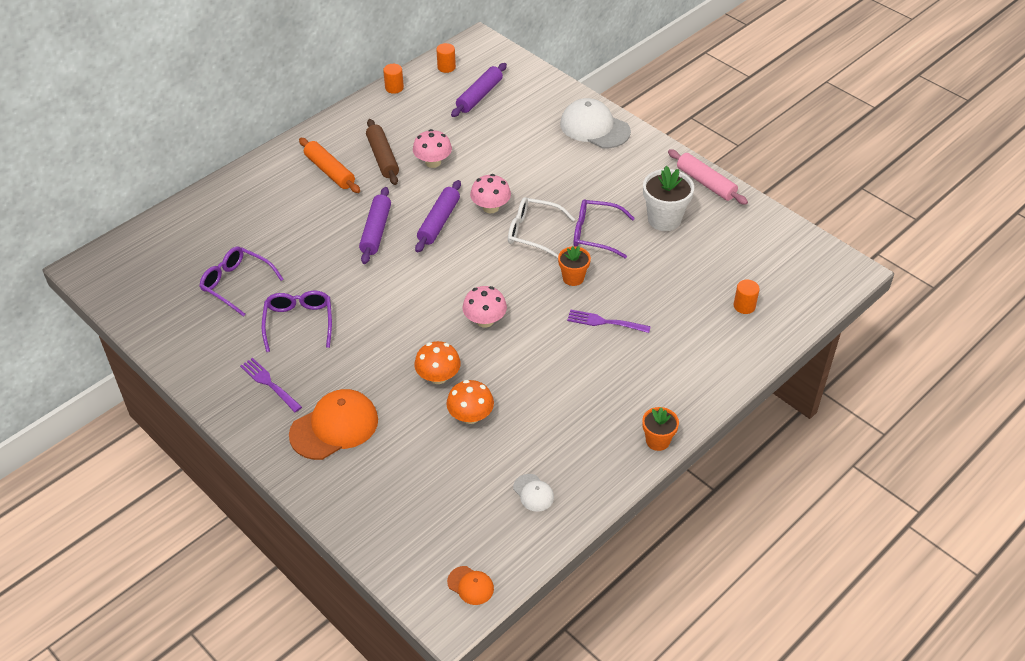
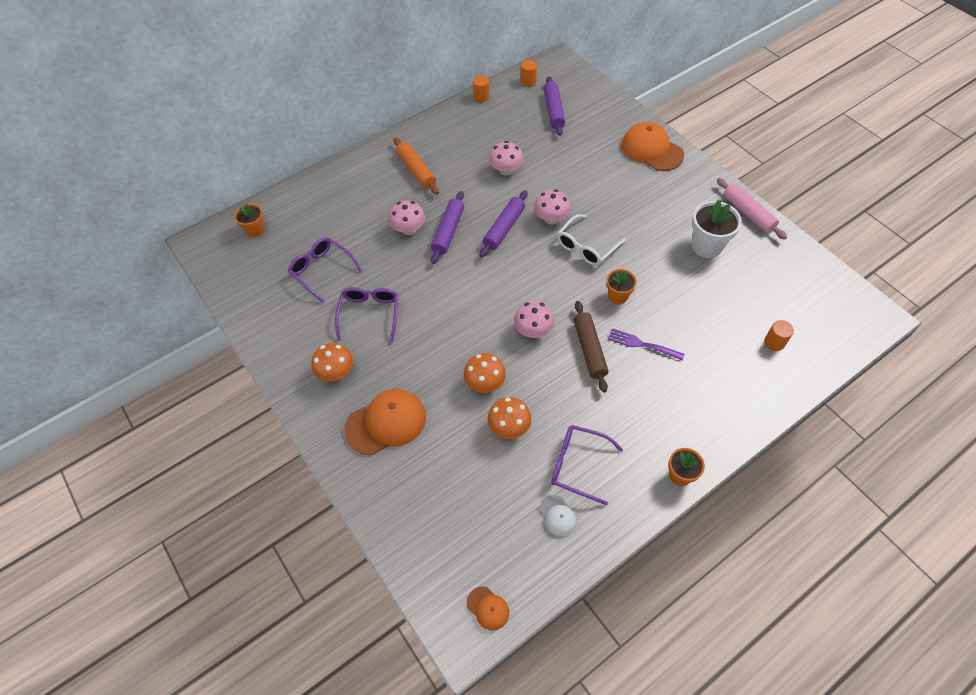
camera: 10 degrees right, 10 degrees up
purple fork [240,358,302,412] -> orange mushroom [311,343,353,382]
brown rolling pin [366,119,399,185] -> brown rolling pin moved to [574,301,608,393]
purple rolling pin [451,63,507,117] -> purple rolling pin turned 45 degrees counterclockwise [544,76,565,136]
white glasses [508,197,575,258] -> white glasses turned 75 degrees counterclockwise [557,214,626,266]
white cap [560,98,631,148] -> orange cap [622,122,684,171]
purple glasses [573,199,635,258] -> purple glasses moved to [551,425,623,505]
none -> orange flower pot [234,203,265,237]
none -> pink mushroom [389,201,425,235]

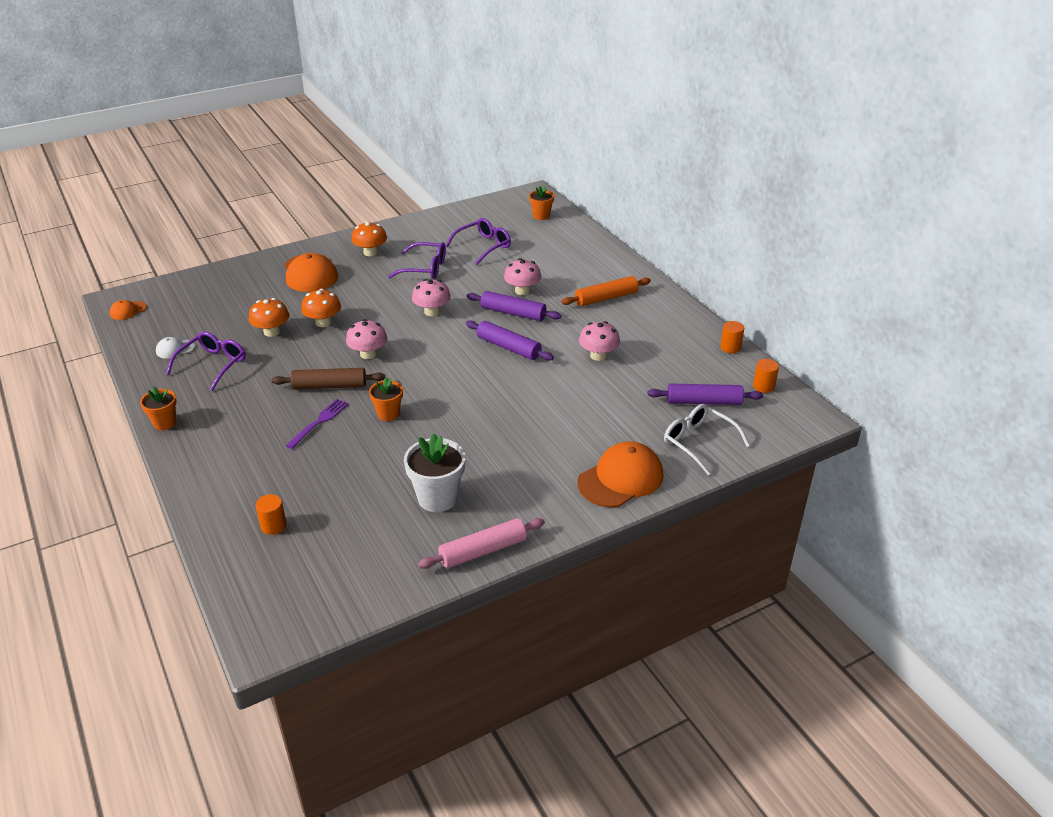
camera: 95 degrees right, 20 degrees down
pink mushroom [534,189,571,225] -> pink mushroom moved to [412,279,451,316]
white glasses [557,214,626,266] -> white glasses moved to [664,404,750,476]

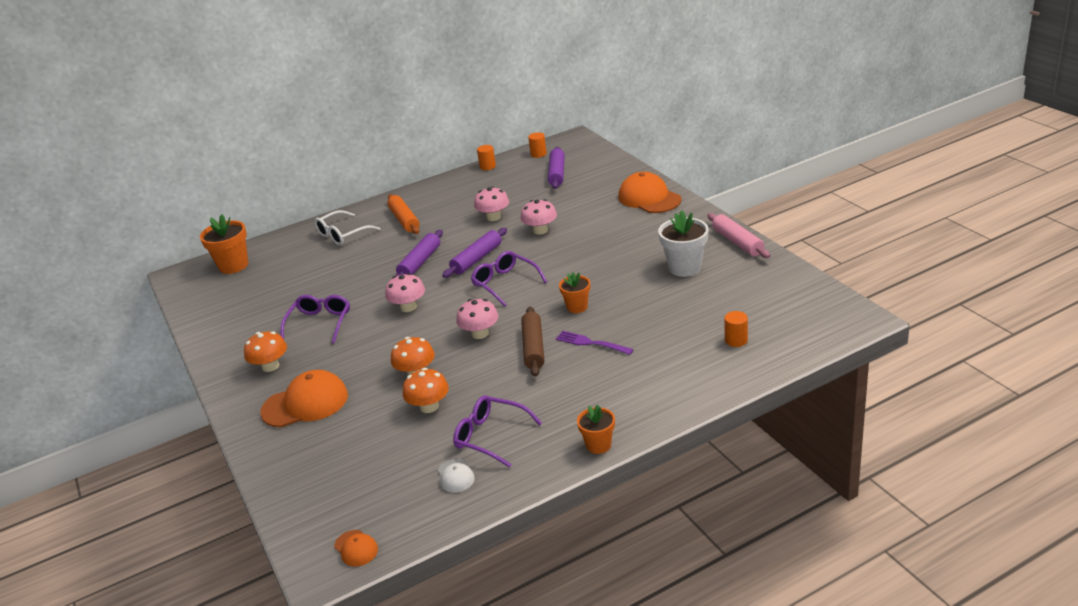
camera: 85 degrees left, 5 degrees down
purple glasses [445,218,511,265] -> purple glasses moved to [471,251,547,307]
pink mushroom [504,258,541,295] -> pink mushroom moved to [521,199,557,235]
orange flower pot [529,186,554,220] -> orange flower pot [200,214,248,274], size x1.63
white glasses [664,404,750,476] -> white glasses moved to [314,210,380,246]

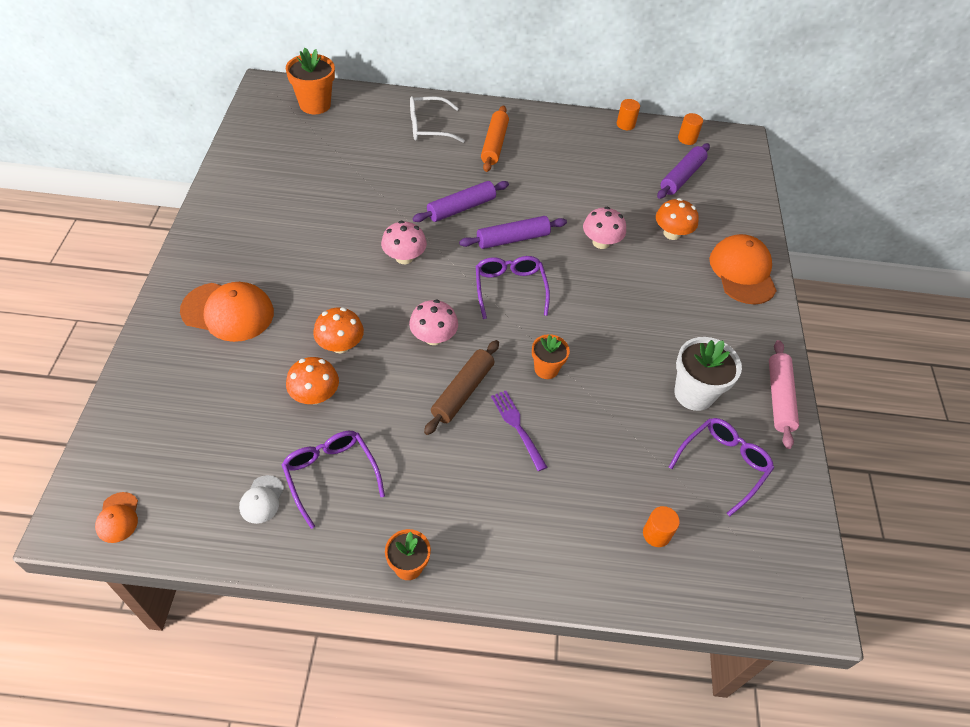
camera: 25 degrees right, 20 degrees up
orange mushroom [244,331,287,372] -> orange mushroom moved to [656,198,699,240]
purple glasses [280,295,350,343] -> purple glasses moved to [669,418,774,516]
pink mushroom [474,186,509,221] -> none

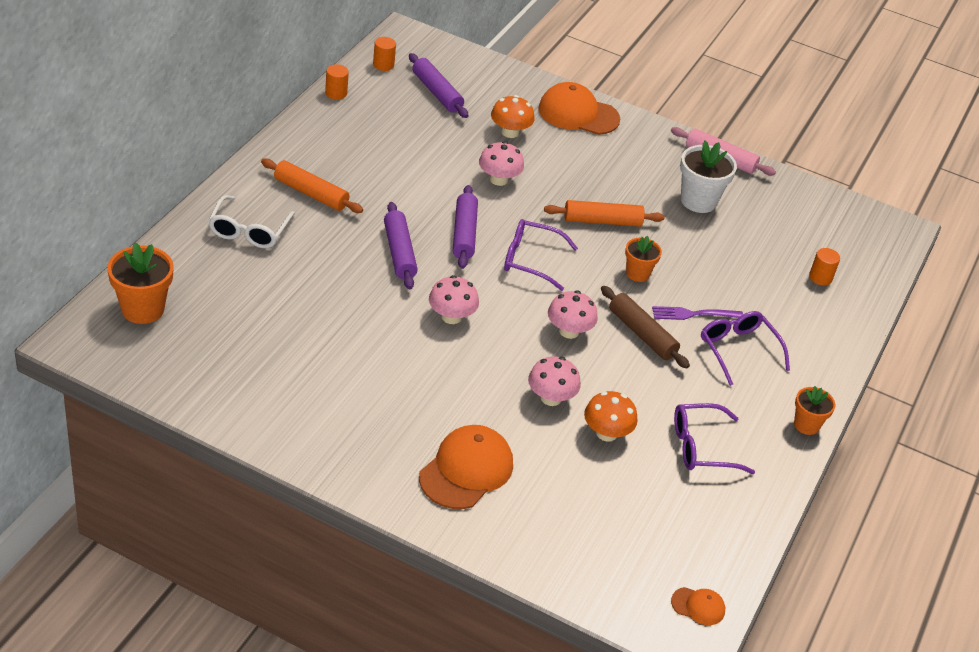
camera: 70 degrees left, 10 degrees down
white cap [239,475,284,524] -> none
orange mushroom [313,307,364,353] -> pink mushroom [528,356,581,406]
purple glasses [669,418,774,516] -> purple glasses moved to [701,311,790,386]
none -> orange rolling pin [544,200,664,227]

